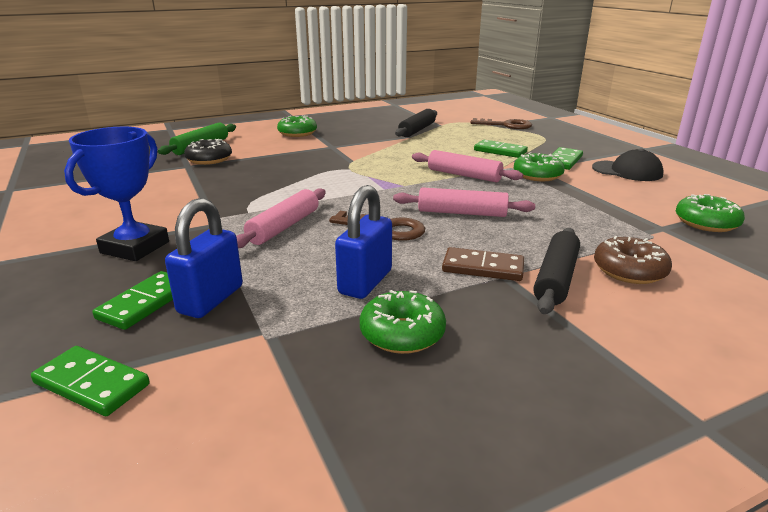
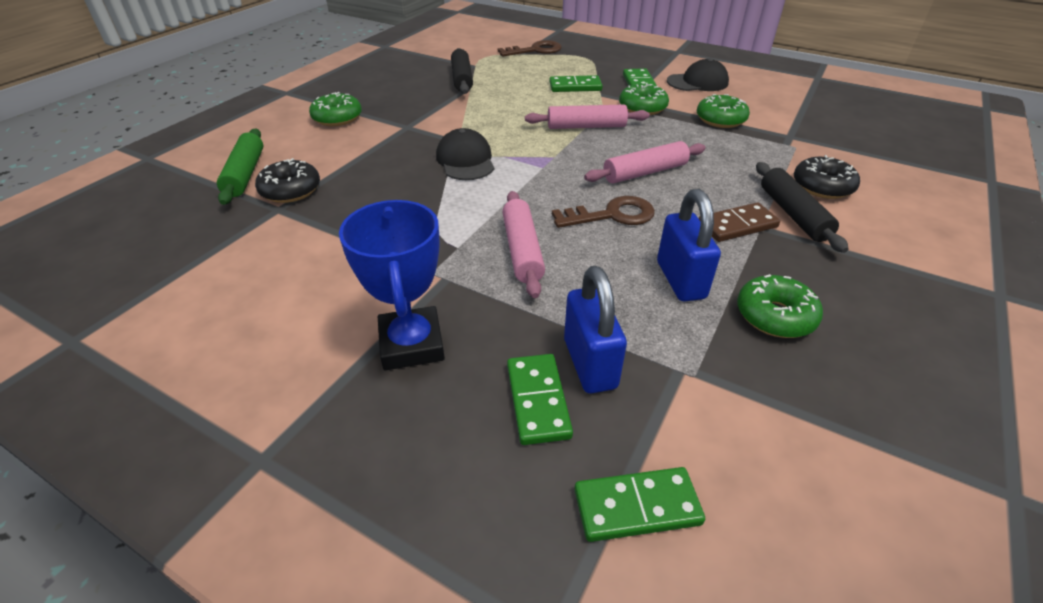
camera: 35 degrees left, 15 degrees up
brown donut [594,236,672,284] -> black donut [794,155,860,199]
green donut [676,194,745,232] -> green donut moved to [697,94,750,128]
none -> black cap [436,128,494,180]

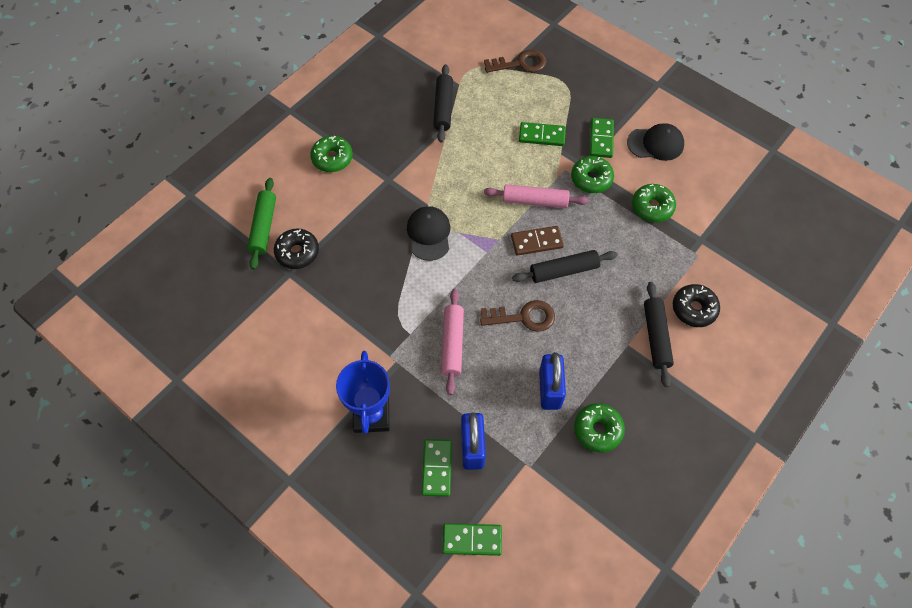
camera: 10 degrees right, 20 degrees up
pink rolling pin [584,141,706,184] -> black rolling pin [512,250,617,283]
brown domino [699,202,780,242] -> brown domino moved to [511,226,564,256]

